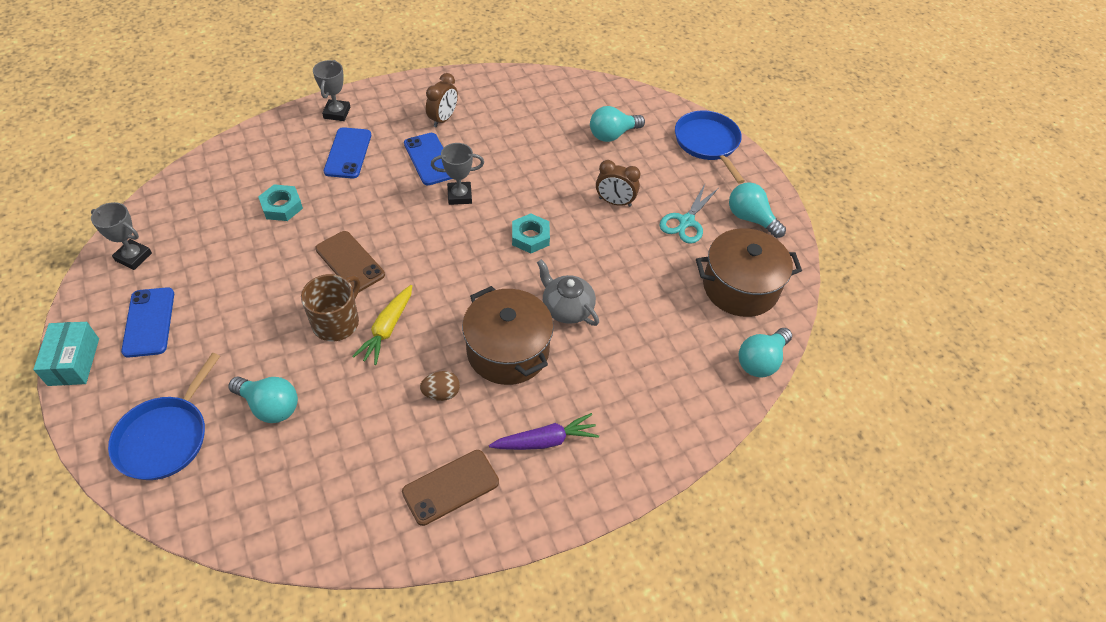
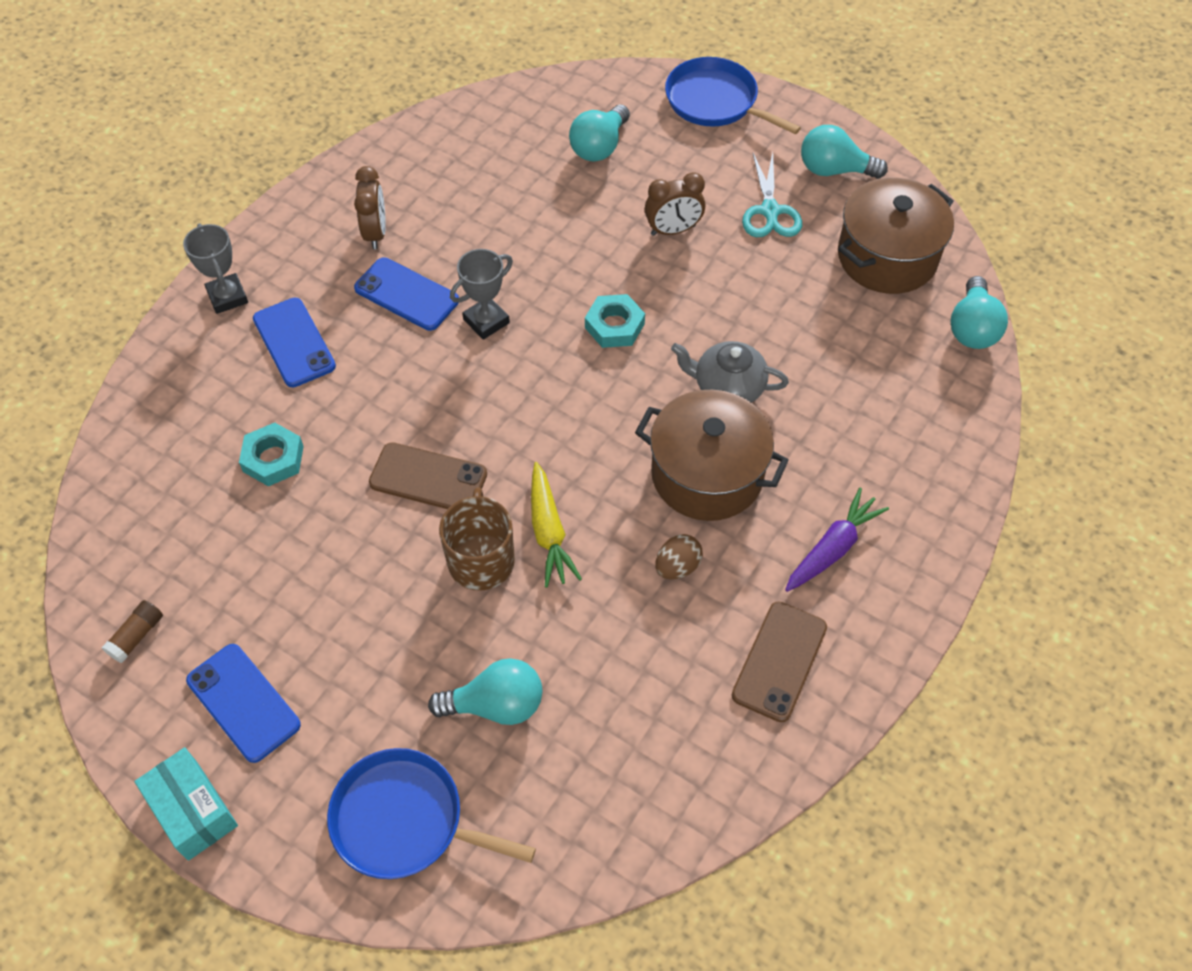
camera: 30 degrees left, 5 degrees up
grey trophy [91,202,152,270] -> brown glue stick [102,600,163,663]
blue pan [108,353,220,480] -> blue pan turned 120 degrees clockwise [327,748,536,879]

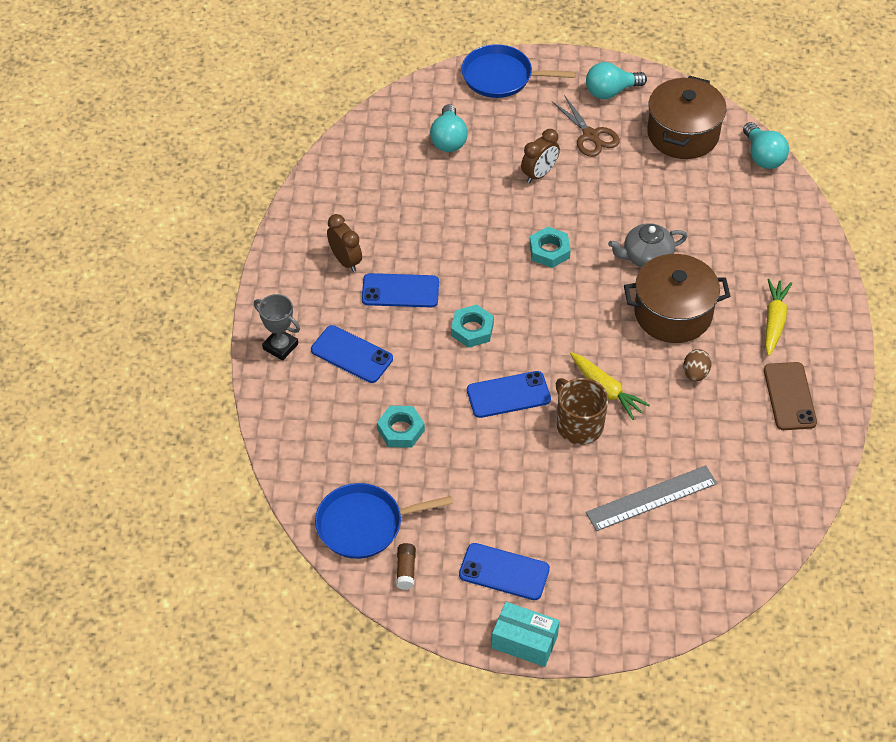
camera: 30 degrees left, 5 degrees down
blue pan [327,748,536,879] -> blue pan moved to [315,483,453,559]
brown phone [369,442,487,509] -> blue phone [467,371,551,418]
turquoise light bulb [428,658,543,725] -> grey ruler [586,465,717,531]
grey trophy [450,249,513,340] -> none
turquoise scissors [742,153,802,237] -> brown scissors [552,95,620,157]
purple carrot [785,488,889,592] -> yellow carrot [765,279,792,356]
none -> turquoise nut [451,304,494,348]

